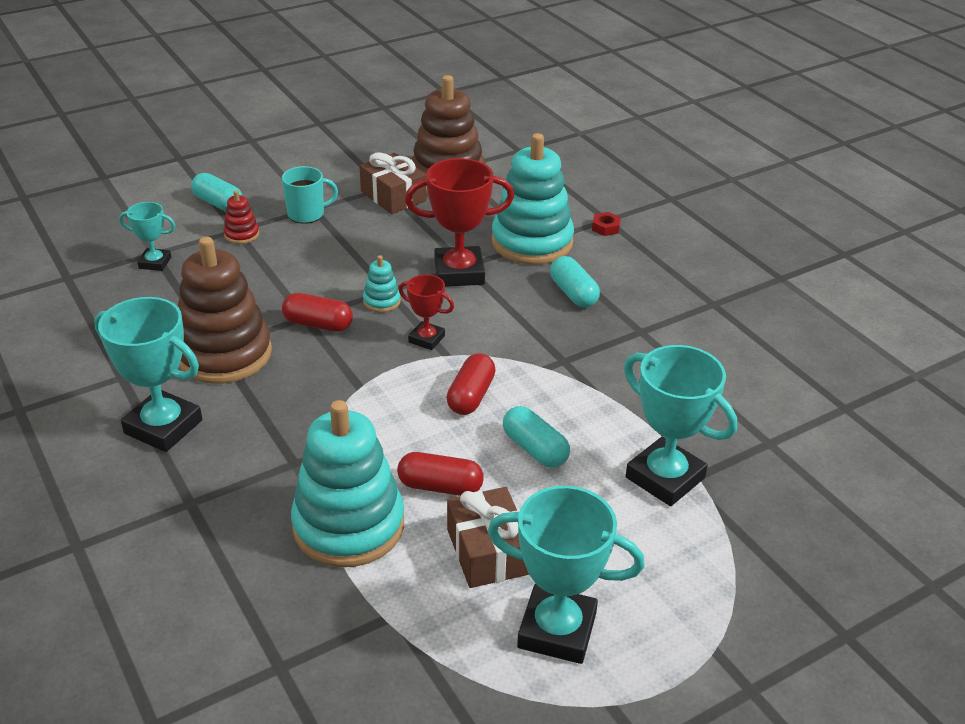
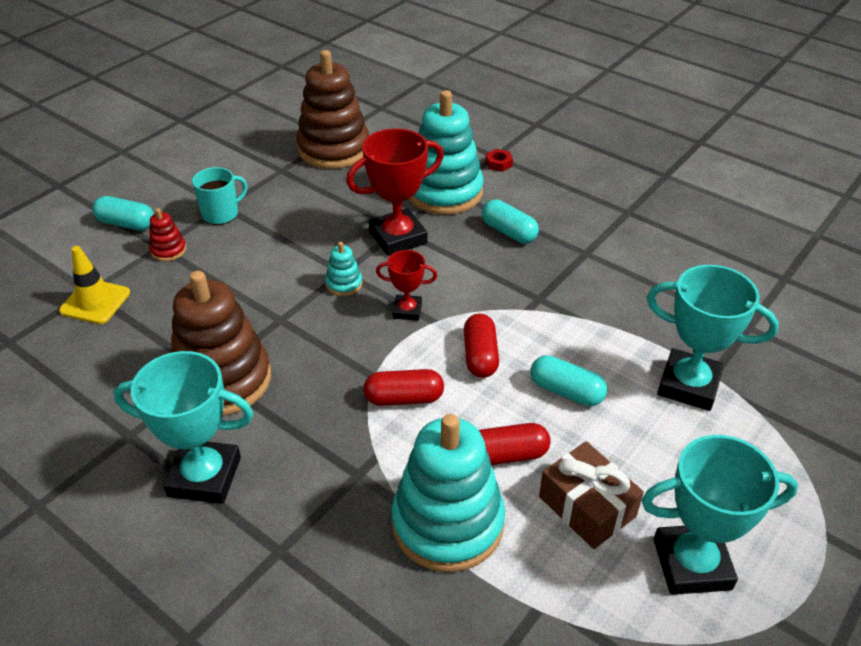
camera: 20 degrees left, 5 degrees up
turquoise trophy [119,202,176,271] -> yellow traffic cone [59,246,130,324]
red capsule [282,293,353,332] -> red capsule moved to [363,369,444,406]
brown gift [359,153,427,214] -> none

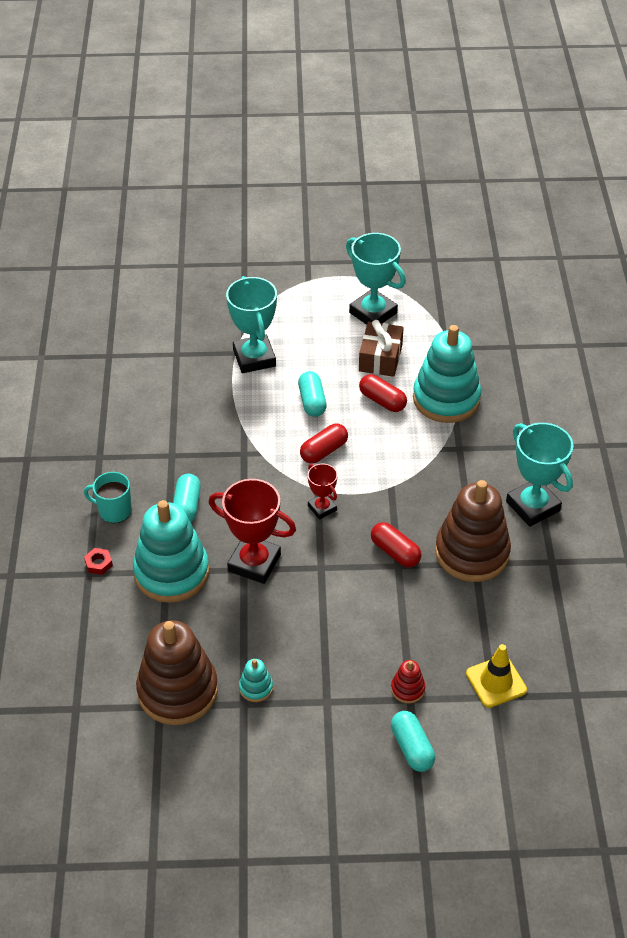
camera: 130 degrees left, 5 degrees up
turquoise mug [192,167,248,225] -> turquoise mug moved to [84,472,132,523]
turquoise stacking toy [325,242,362,296] -> turquoise stacking toy moved to [239,659,273,702]
red capsule [363,369,444,406] -> red capsule moved to [371,522,421,567]

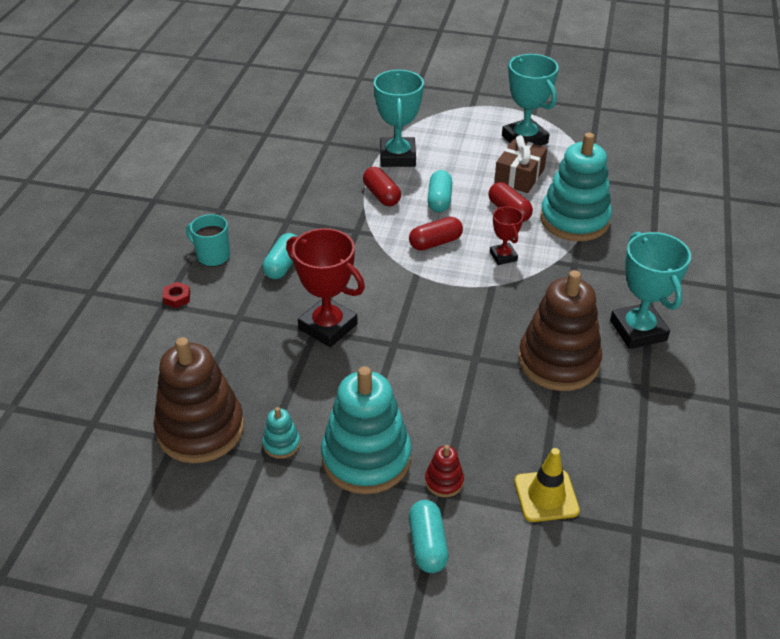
camera: 15 degrees right, 5 degrees down
turquoise stacking toy [133,500,209,603] -> turquoise stacking toy moved to [321,366,412,494]
red trophy [308,464,338,520] -> red trophy moved to [490,207,523,265]
red capsule [371,522,421,567] -> red capsule moved to [363,167,401,206]

